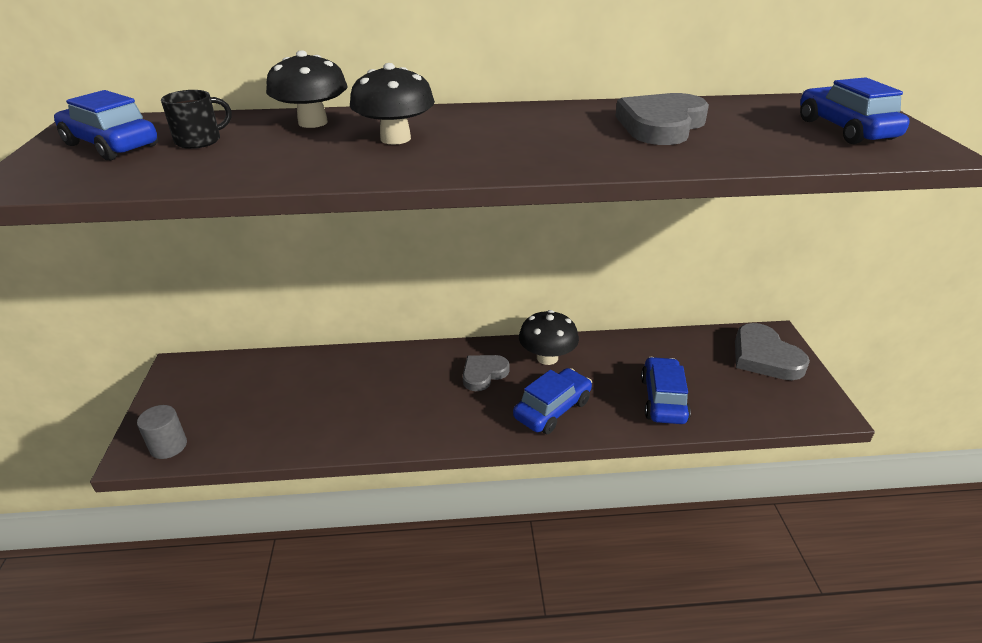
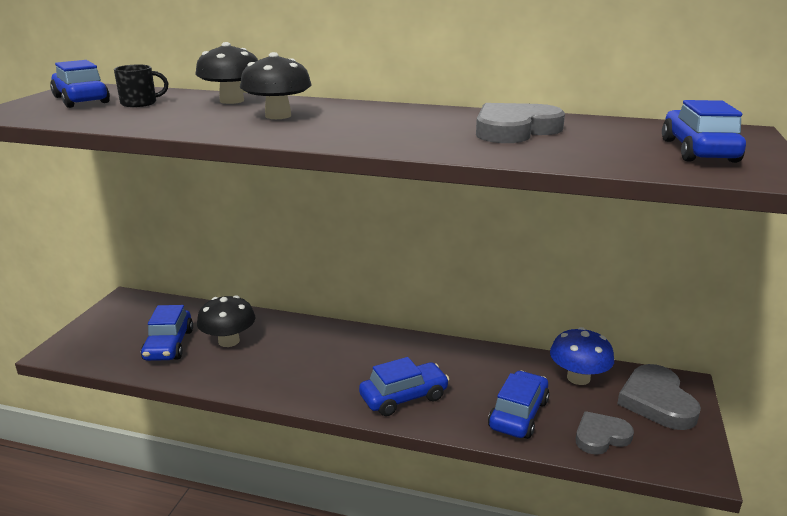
camera: 20 degrees right, 10 degrees down
grey cylinder [137,405,187,459] -> none
grey heart [463,355,510,391] -> grey heart moved to [576,411,634,455]
black mushroom [519,310,579,365] -> black mushroom moved to [197,295,255,347]
none -> blue car [141,305,193,361]
none -> blue mushroom [550,327,614,385]

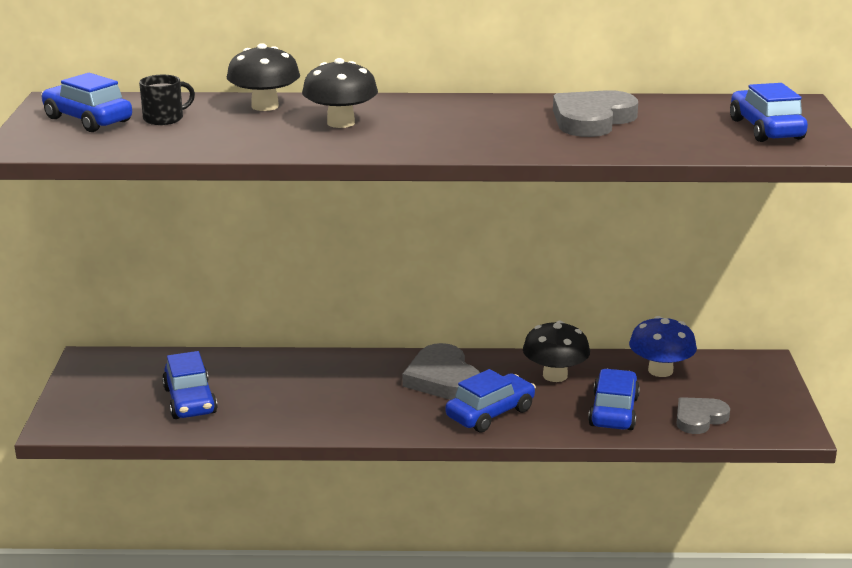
camera: 15 degrees left, 0 degrees up
black mushroom [197,295,255,347] -> black mushroom moved to [523,321,590,382]
grey heart [617,364,701,430] -> grey heart moved to [402,343,480,400]

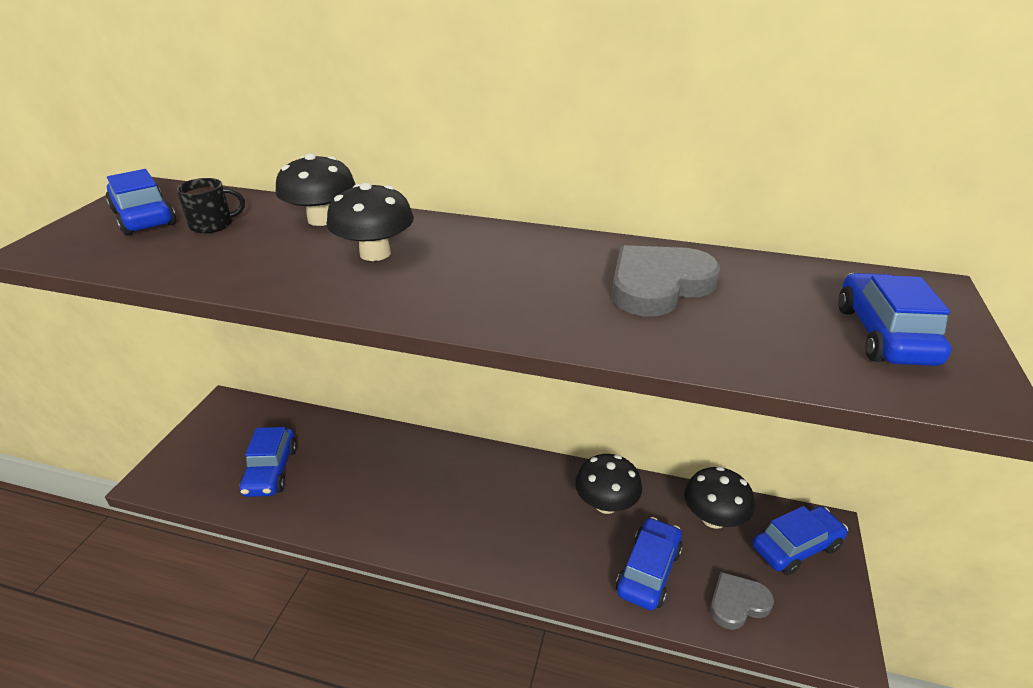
camera: 15 degrees right, 10 degrees up
grey heart [402,343,480,400] -> none
blue car [445,369,536,432] -> blue car moved to [753,506,848,575]
blue mushroom [629,316,697,377] -> black mushroom [684,466,755,529]

